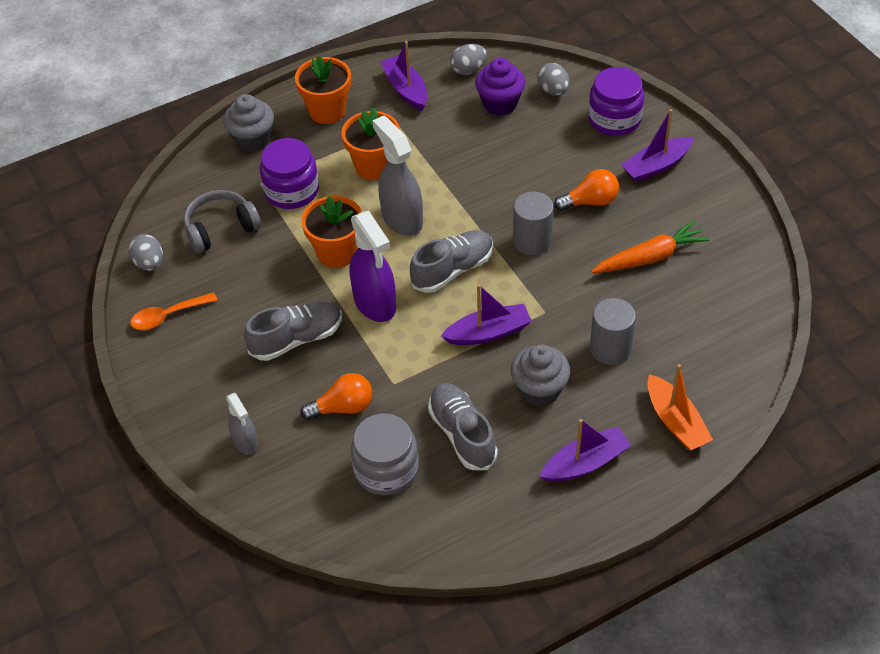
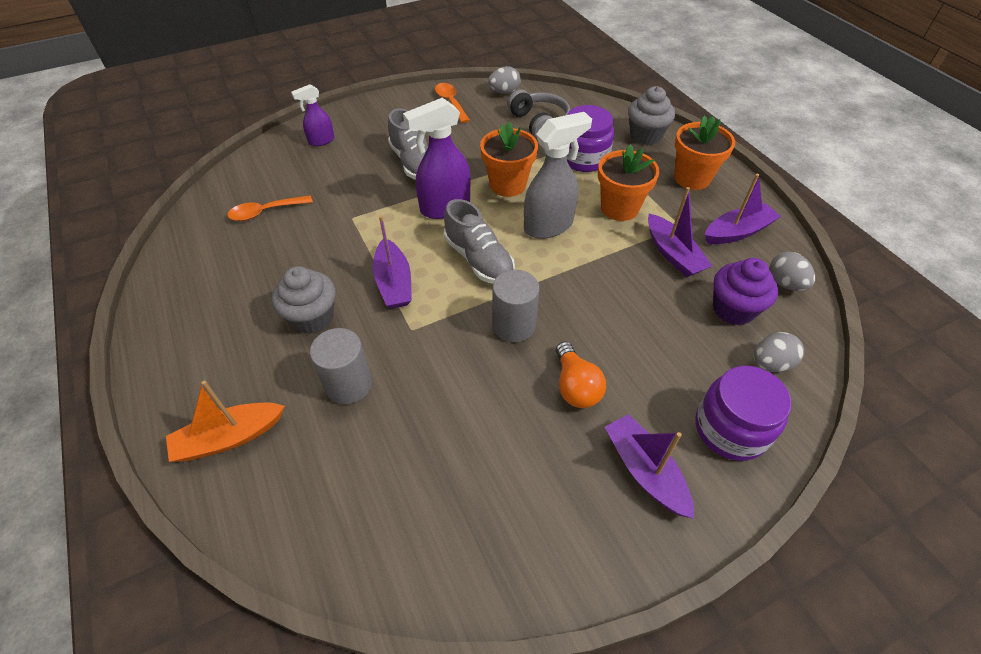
camera: 90 degrees right, 0 degrees up
grey spray bottle [226,393,258,455] -> purple spray bottle [291,84,334,146]
orange light bulb [301,373,372,420] -> none
grey jar [351,413,419,495] -> orange spoon [227,195,313,221]
grey shoe [428,383,498,470] -> none
purple boat [540,419,631,482] -> purple boat moved to [648,187,712,277]
orange carrot [591,220,710,273] -> none

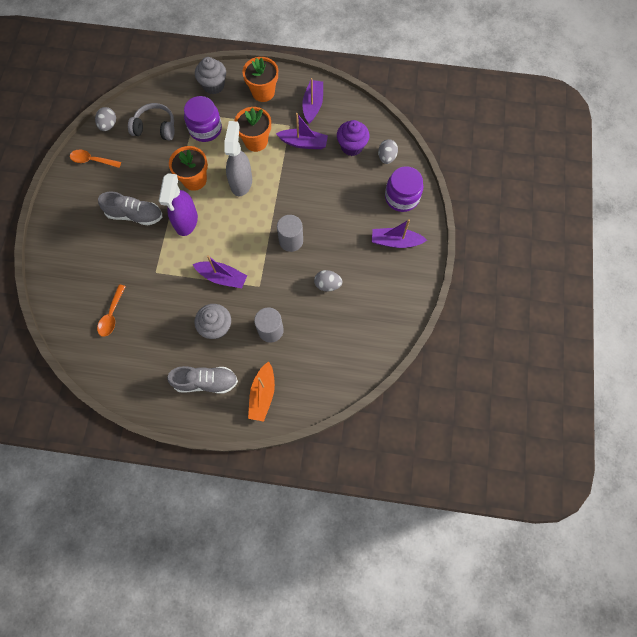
camera: 55 degrees left, 20 degrees up
purple spray bottle [291,84,334,146] -> none
grey shoe [444,199,515,284] -> grey shoe moved to [167,366,238,394]
orange light bulb [556,341,606,408] -> none
grey egg [769,252,815,291] -> grey egg moved to [314,270,342,291]

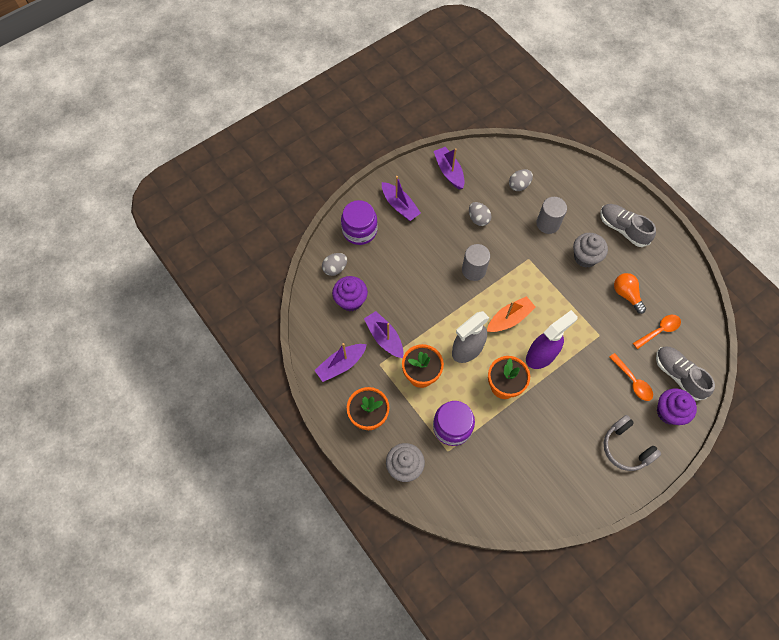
camera: 135 degrees left, 5 degrees down
orange spoon [70,149,121,168] -> orange spoon moved to [609,353,653,401]
grey egg [95,107,116,131] -> grey egg moved to [509,169,533,191]
grey shoe [98,192,162,225] -> grey shoe moved to [656,346,715,401]
grey headphones [128,103,175,141] -> grey headphones moved to [603,415,661,471]
purple boat [193,255,247,288] -> purple boat moved to [433,147,464,189]
orange boat [248,361,275,422] -> orange boat moved to [487,296,536,332]
none -> orange light bulb [614,273,646,314]
none -> purple cupcake [657,388,697,425]

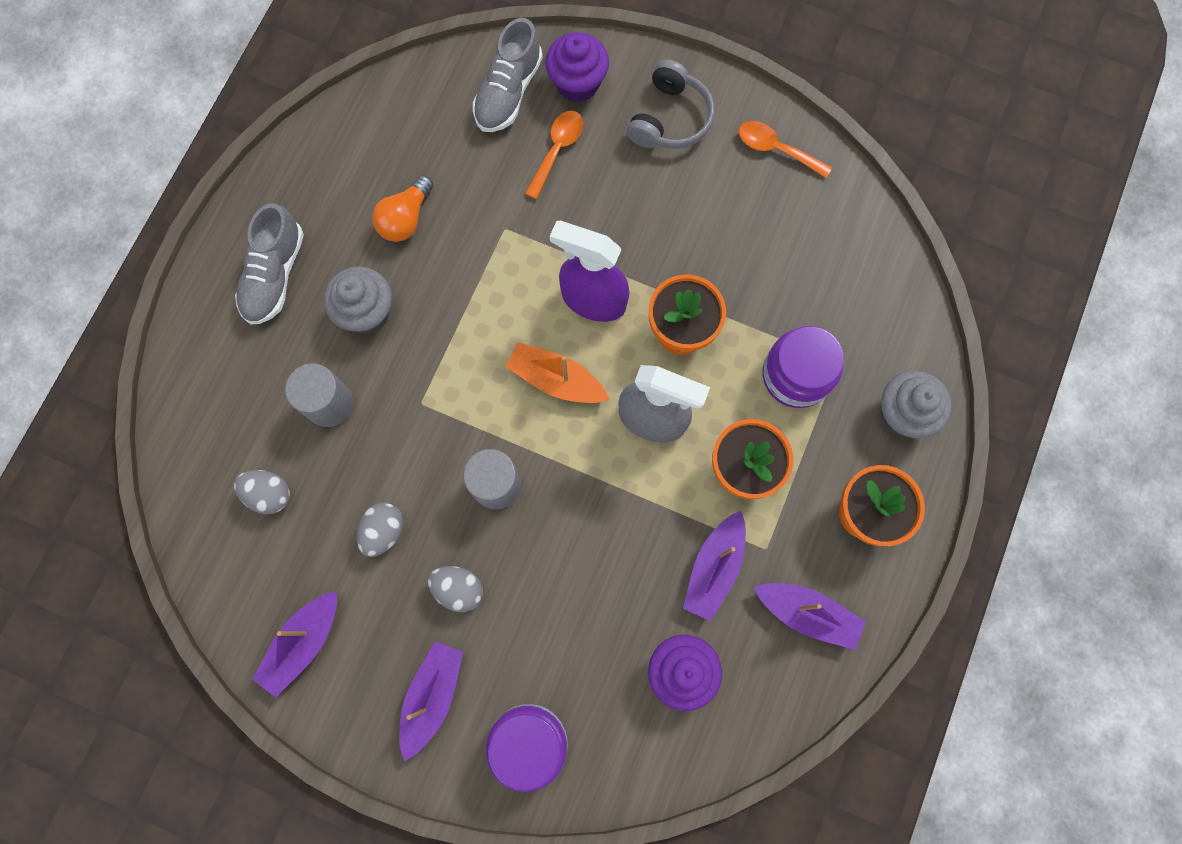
camera: 120 degrees left, 10 degrees up
grey egg [322,253,347,276] -> grey egg moved to [428,566,483,612]
orange spoon [633,315,681,349] -> orange spoon moved to [739,121,832,178]

